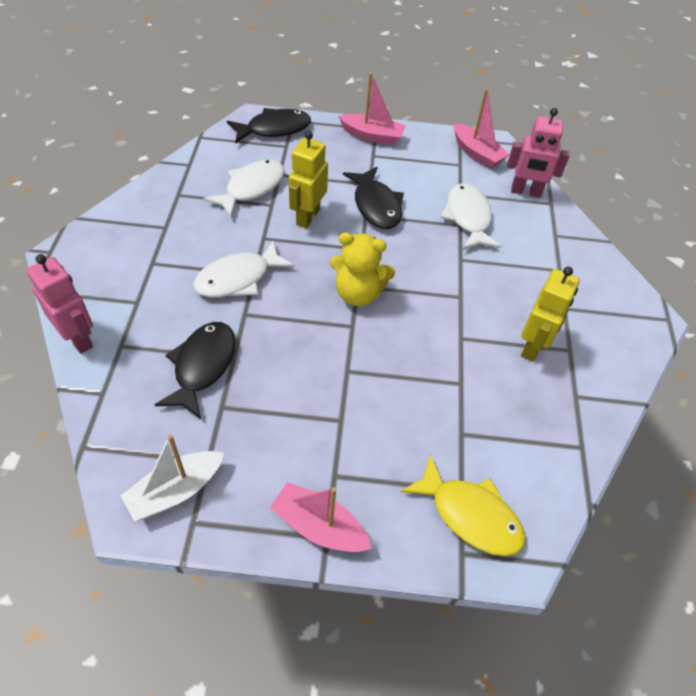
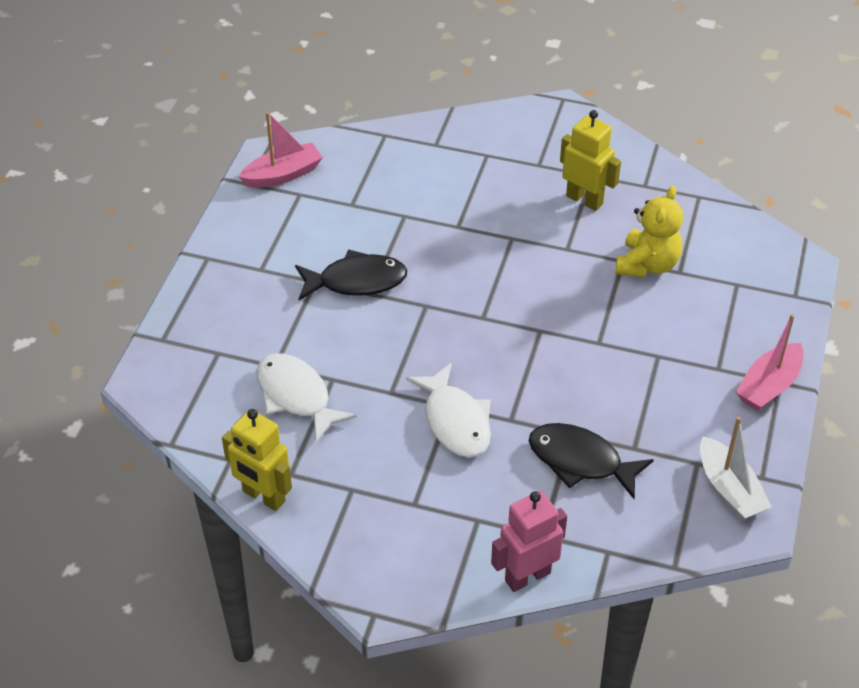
camera: 75 degrees left, 5 degrees down
black fish [227,108,311,144] -> none
yellow robot [289,131,328,228] -> yellow robot moved to [222,409,292,511]
yellow teddy bear [330,232,395,306] -> yellow teddy bear moved to [616,186,683,278]
pink boat [338,73,406,145] -> none
yellow fish [401,454,526,556] -> none
white fish [441,183,502,250] -> none
pink robot [507,108,570,198] -> none

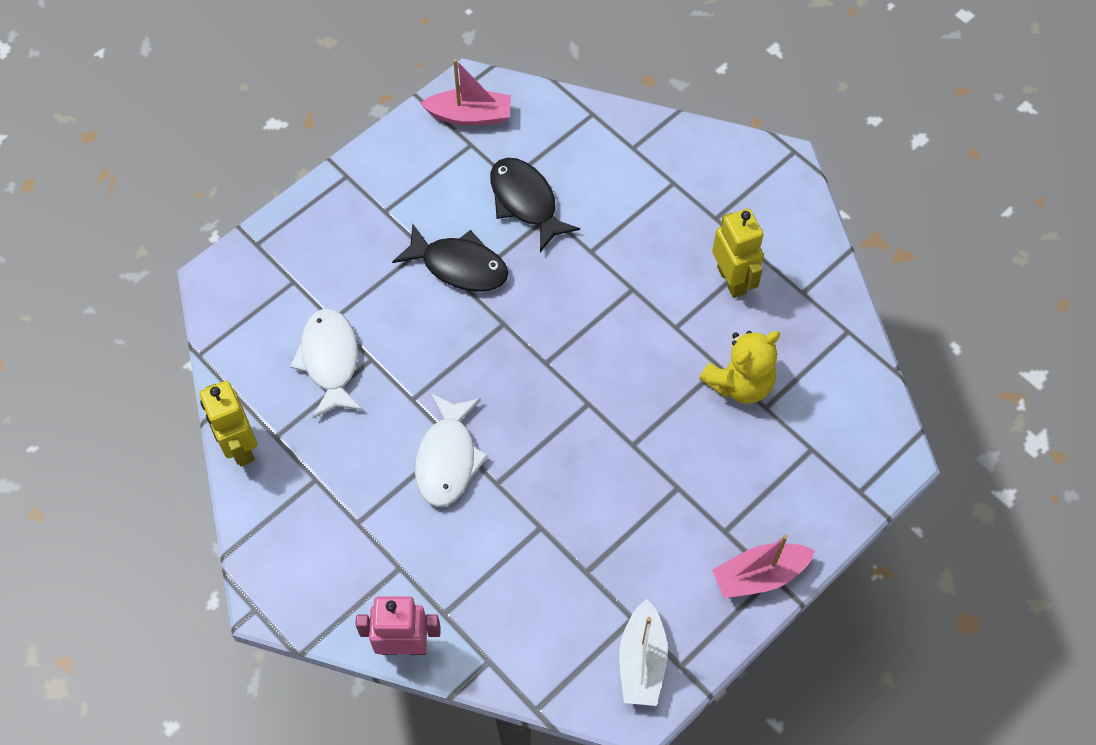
camera: 30 degrees right, 15 degrees up
black fish [529,423,654,499] -> black fish moved to [490,158,580,252]

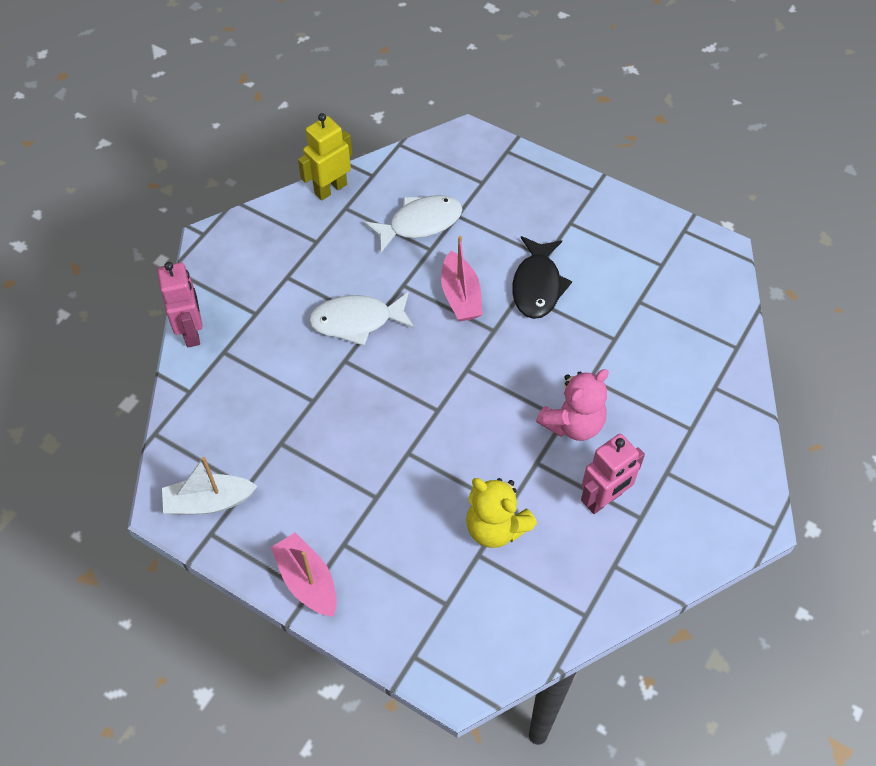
camera: 75 degrees right, 5 degrees down
pink boat [420,59,511,126] -> pink boat moved to [441,236,483,321]
black fish [490,158,580,252] -> none
yellow robot [712,208,764,298] -> pink robot [581,434,645,514]
none -> pink teddy bear [536,369,609,441]

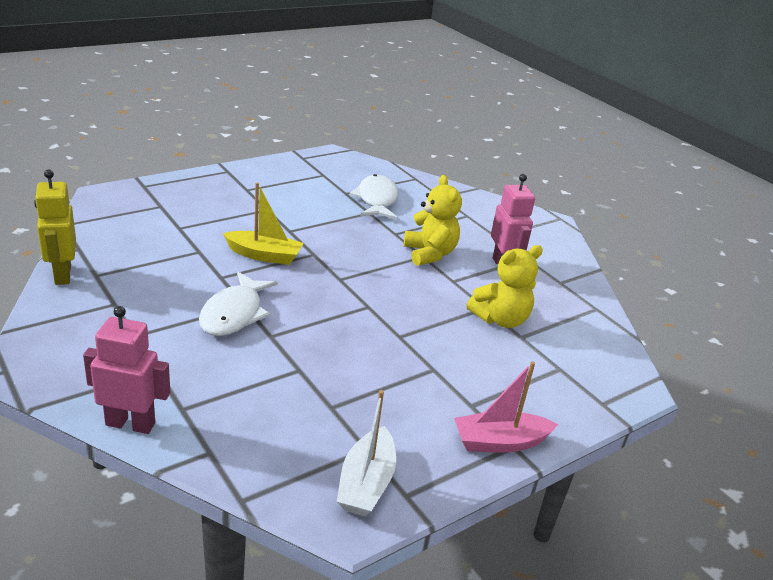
camera: 70 degrees left, 25 degrees down
white fish [364,195,463,253] -> white fish moved to [350,174,399,219]
pink boat [441,236,483,321] -> yellow boat [223,183,304,265]
black fish [512,236,572,319] -> none
pink teddy bear [536,369,609,441] -> yellow teddy bear [404,175,462,266]

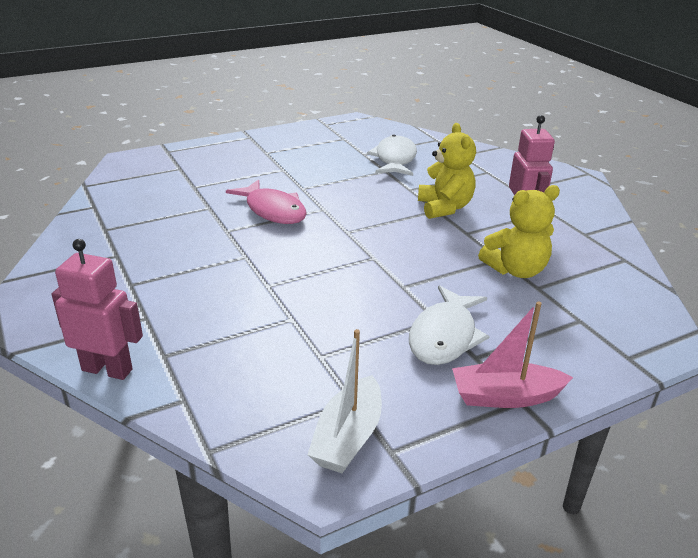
camera: 10 degrees right, 0 degrees up
yellow robot [34,169,76,285] -> none
white fish [199,272,278,336] -> white fish moved to [409,285,489,365]
yellow boat [223,183,304,265] -> pink fish [226,179,307,224]

